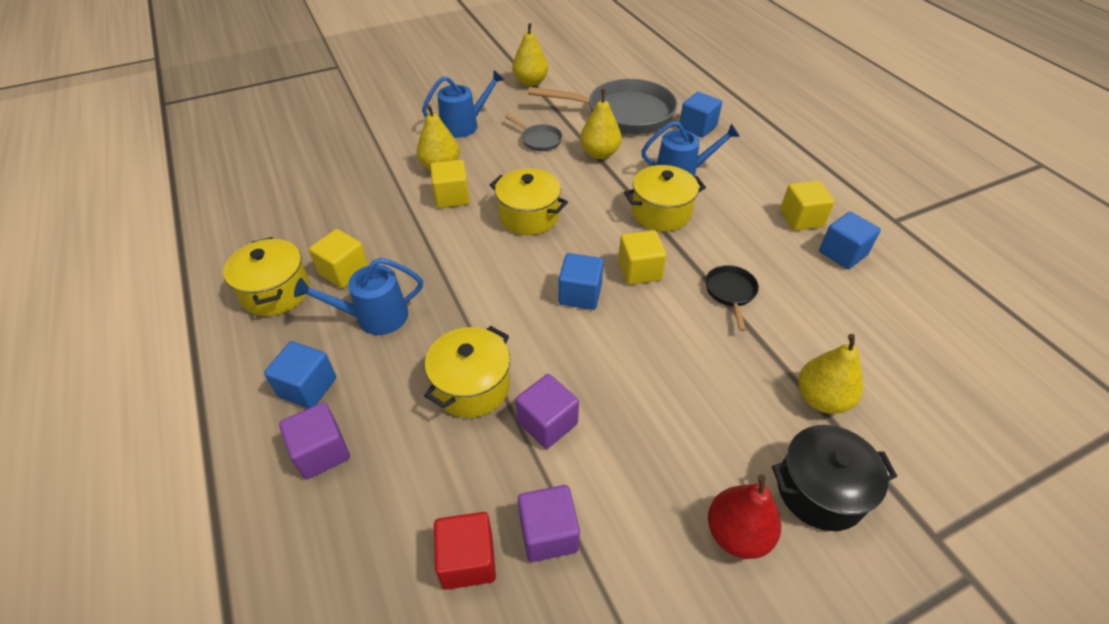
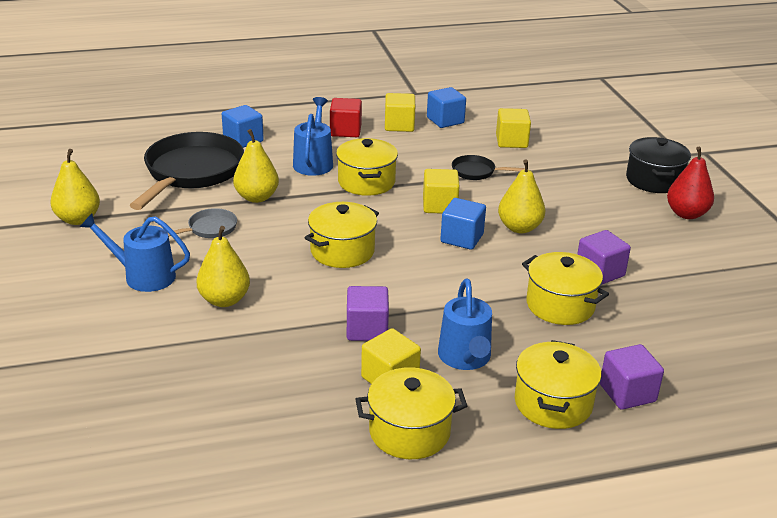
camera: 80 degrees left, 15 degrees down
blue cube [264,341,336,409] -> yellow pot [515,340,602,429]
blue watering can [422,70,504,138] -> blue watering can turned 60 degrees counterclockwise [80,213,190,292]
yellow cube [430,160,470,208] -> yellow cube moved to [496,108,531,148]
red cube [434,512,496,590] -> red cube moved to [330,98,362,137]
purple cube [518,485,580,562] -> purple cube moved to [347,286,389,341]
grey pan [528,79,677,134] -> black pan [130,132,244,210]
yellow pear [798,334,863,414] -> yellow pear moved to [498,159,545,233]

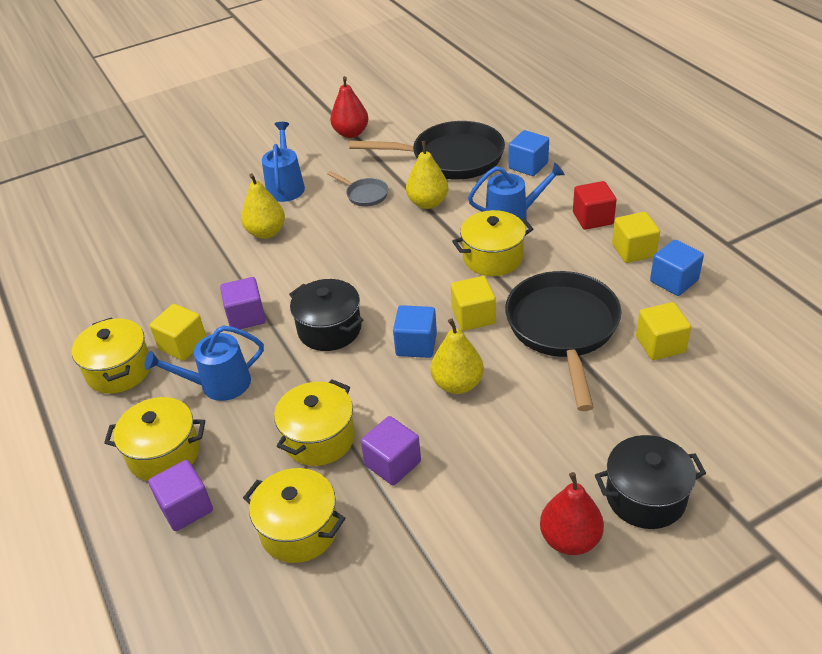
camera: 80 degrees right, 10 degrees up
yellow pear [50,149,100,225] -> red pear [330,76,369,138]
yellow pot [305,202,379,268] -> yellow pot moved to [243,468,345,563]
black pan [452,155,525,180] -> black pan [505,271,621,411], size x2.23
none -> black pot [289,279,363,351]

